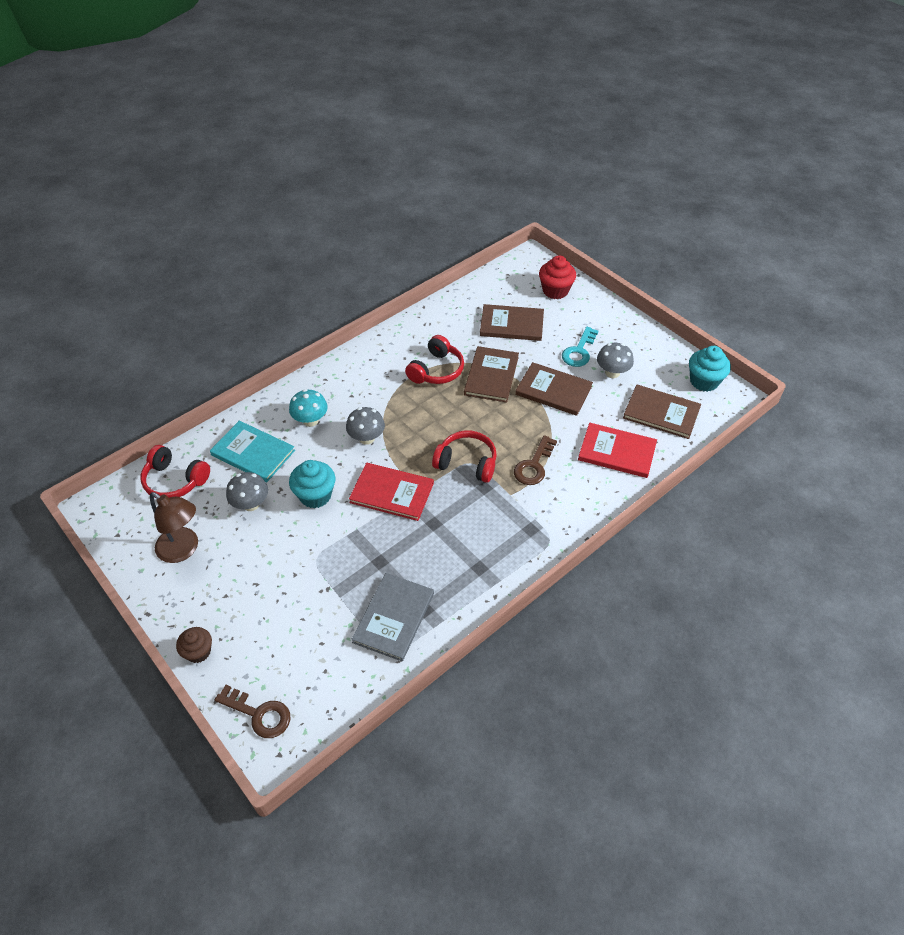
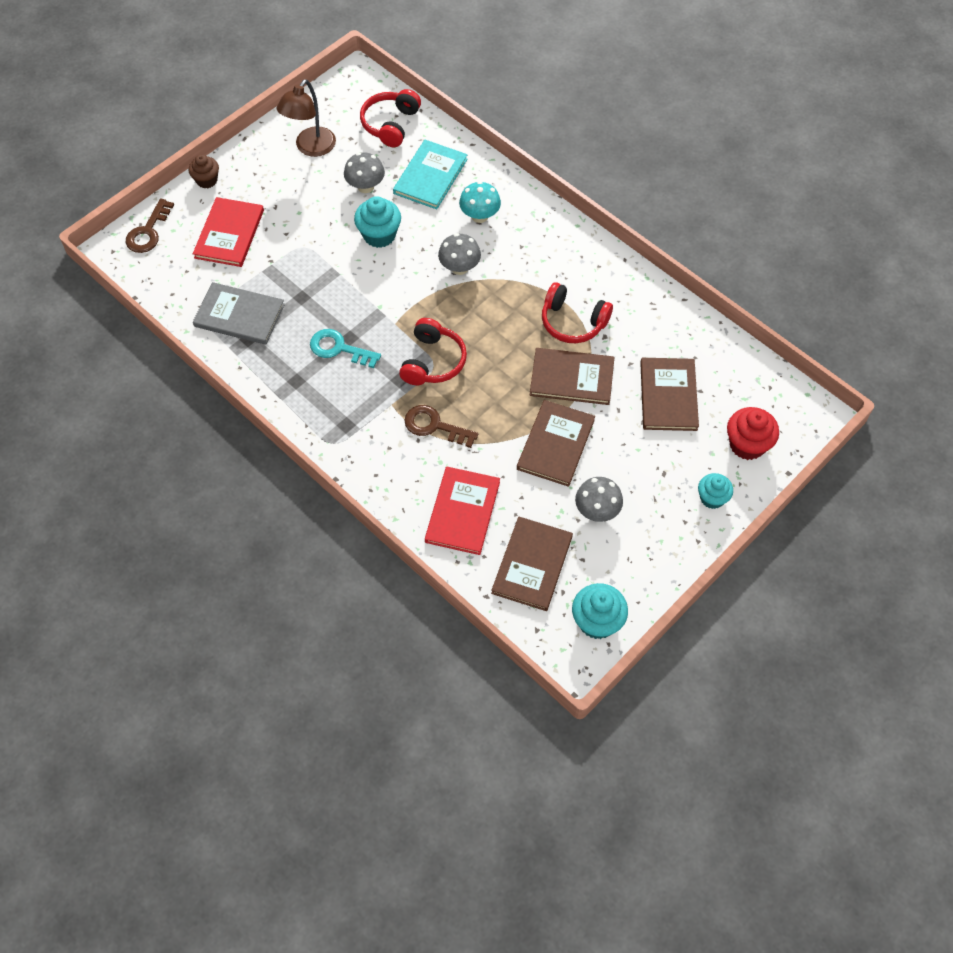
camera: 85 degrees right, 10 degrees up
red book [349,463,434,521] -> red book moved to [193,197,264,267]
turquoise key [562,327,598,367] -> turquoise key moved to [310,329,381,368]
none -> turquoise cupcake [698,473,733,509]

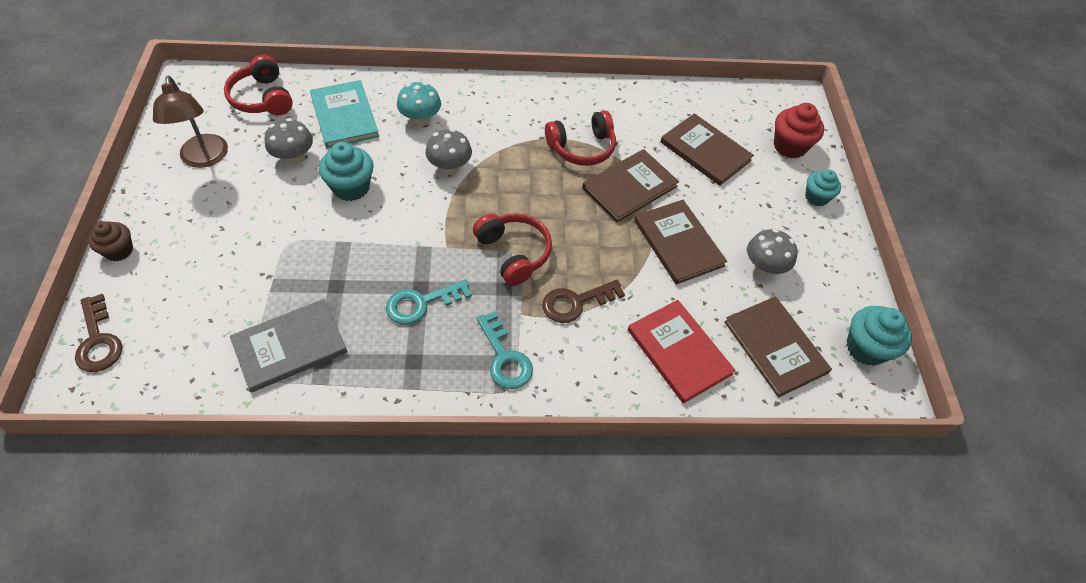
camera: 50 degrees left, 5 degrees down
red book [193,197,264,267] -> none
none -> turquoise key [476,311,533,389]

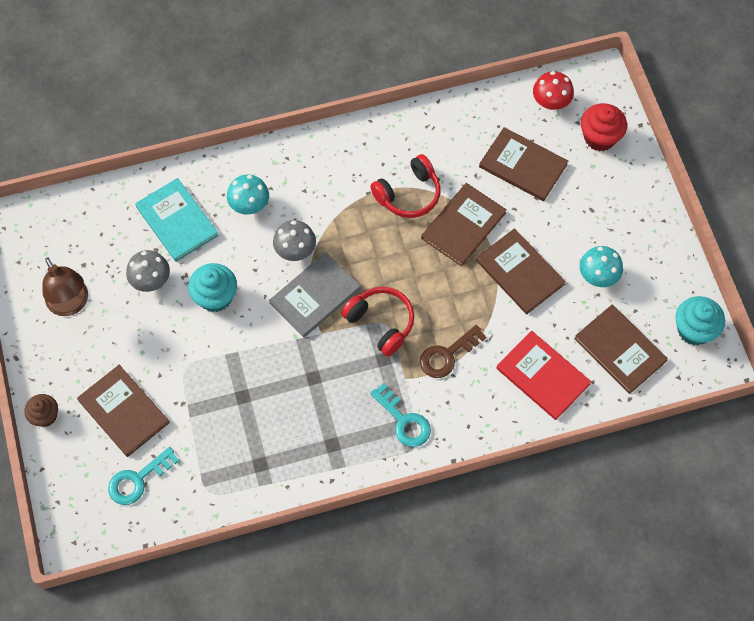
camera: 10 degrees left, 10 degrees up
brown key [75,294,122,372] -> none
red headphones [224,55,293,115] -> none
grey book [230,299,348,392] -> grey book moved to [269,252,361,337]
turquoise key [386,279,472,325] -> turquoise key moved to [108,447,179,505]
grey mushroom [747,229,798,276] -> turquoise mushroom [580,246,623,287]
turquoise cupcake [805,169,841,207] -> none
none -> brown book [77,365,170,457]
none -> red mushroom [533,71,574,110]

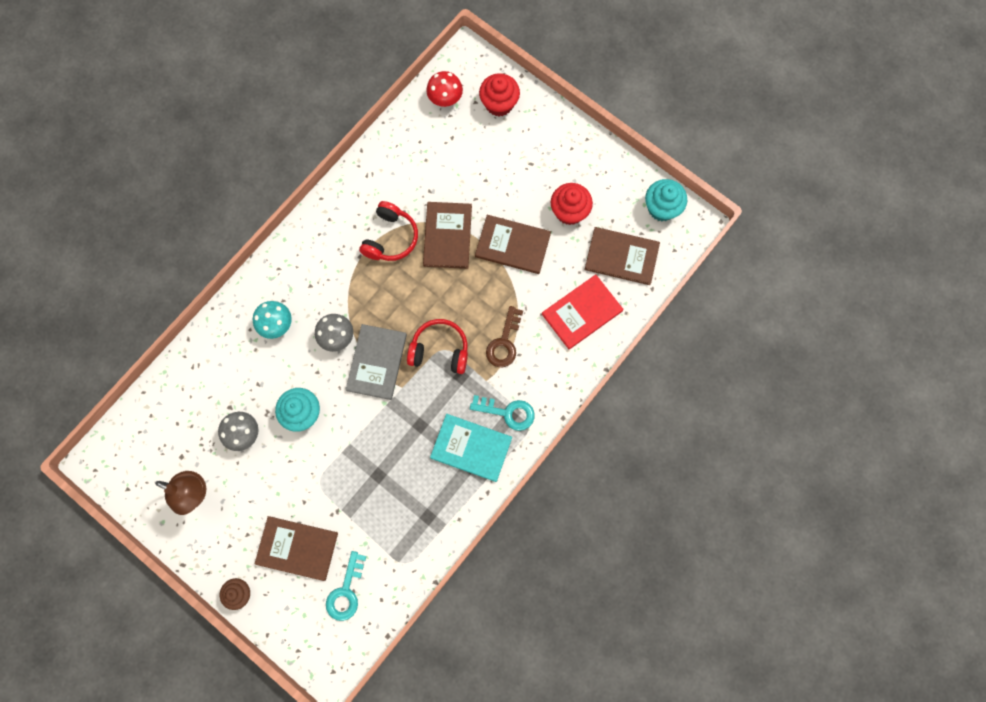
camera: 35 degrees left, 10 degrees up
turquoise book [135,178,219,262] -> turquoise book moved to [430,414,512,482]
brown book [479,127,568,201] -> none
red book [496,331,591,420] -> red book turned 45 degrees counterclockwise [542,274,623,349]
turquoise mushroom [580,246,623,287] -> red cupcake [551,183,593,225]

